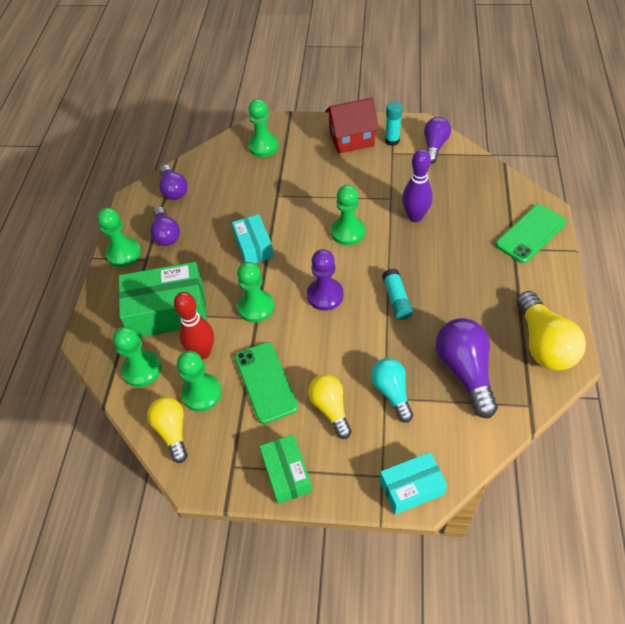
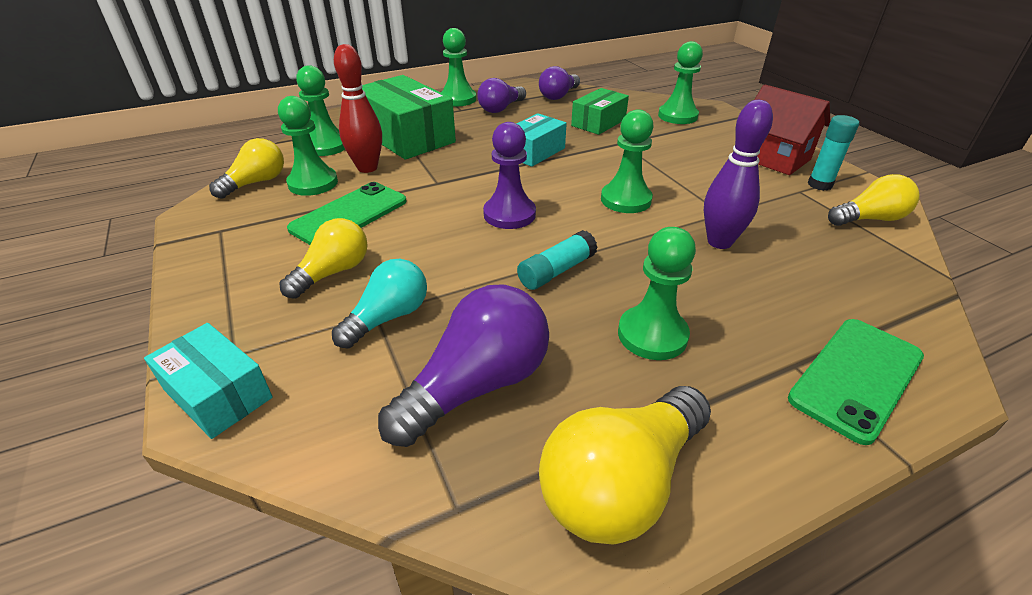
camera: 55 degrees right, 15 degrees down
green pawn [237,262,274,323] -> green pawn moved to [618,227,696,360]
green box [259,434,312,504] -> green box moved to [571,88,629,135]
purple light bulb [424,117,451,164] -> yellow light bulb [828,174,920,226]
green phone [496,204,566,263] -> green phone turned 60 degrees counterclockwise [788,319,924,445]

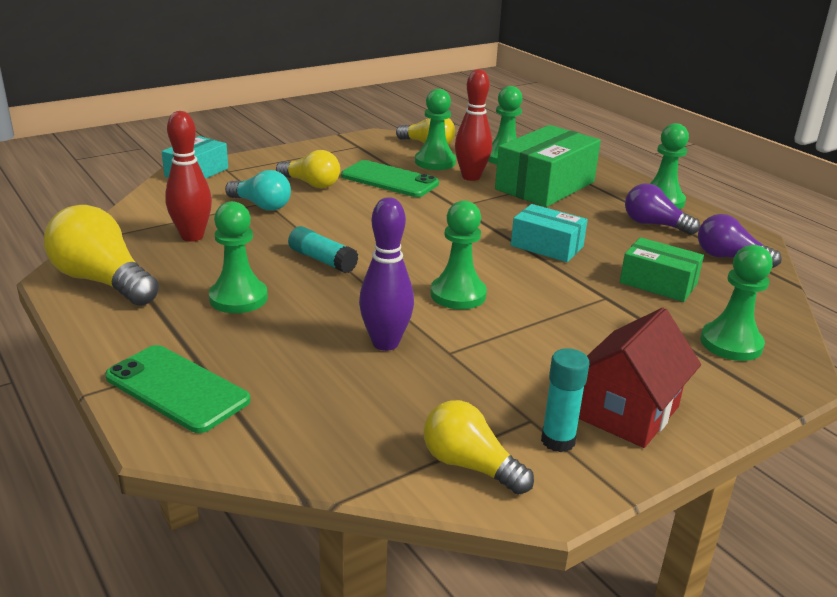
camera: 80 degrees right, 10 degrees down
purple light bulb [378,285,549,447] -> red bowling pin [165,111,212,242]
purple pawn [483,122,536,229] -> none
yellow light bulb [828,174,920,226] -> yellow light bulb turned 150 degrees clockwise [424,400,534,495]

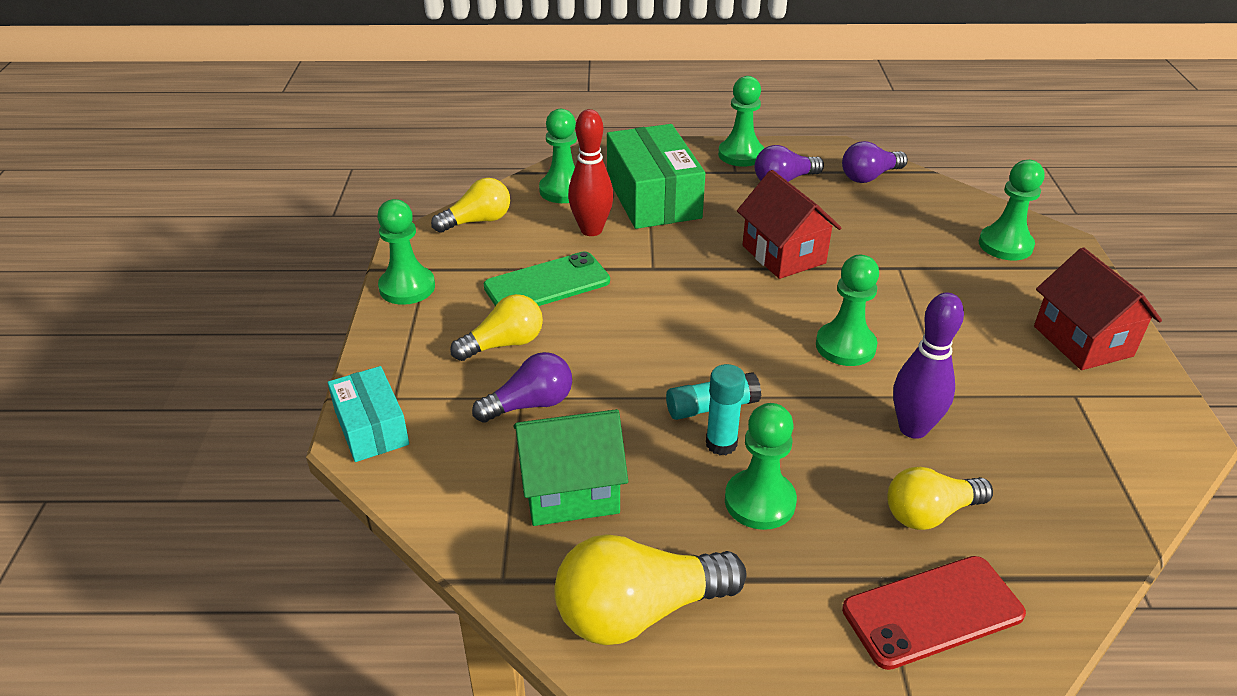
camera: 55 degrees left, 10 degrees up
green phone [105,345,251,433] -> red phone [842,556,1026,670]
red bowling pin [165,111,212,242] -> green house [513,409,628,526]
turquoise light bulb [225,170,291,211] -> purple light bulb [472,352,572,423]
green pawn [415,89,456,170] -> green pawn moved to [377,199,435,305]
yellow light bulb [424,400,534,495] -> yellow light bulb moved to [887,467,993,530]
turquoise box [511,204,588,262] -> red house [737,170,842,279]
turquoise glue stick [541,348,589,452] -> turquoise glue stick moved to [706,364,745,455]
green box [620,237,704,302] -> none

